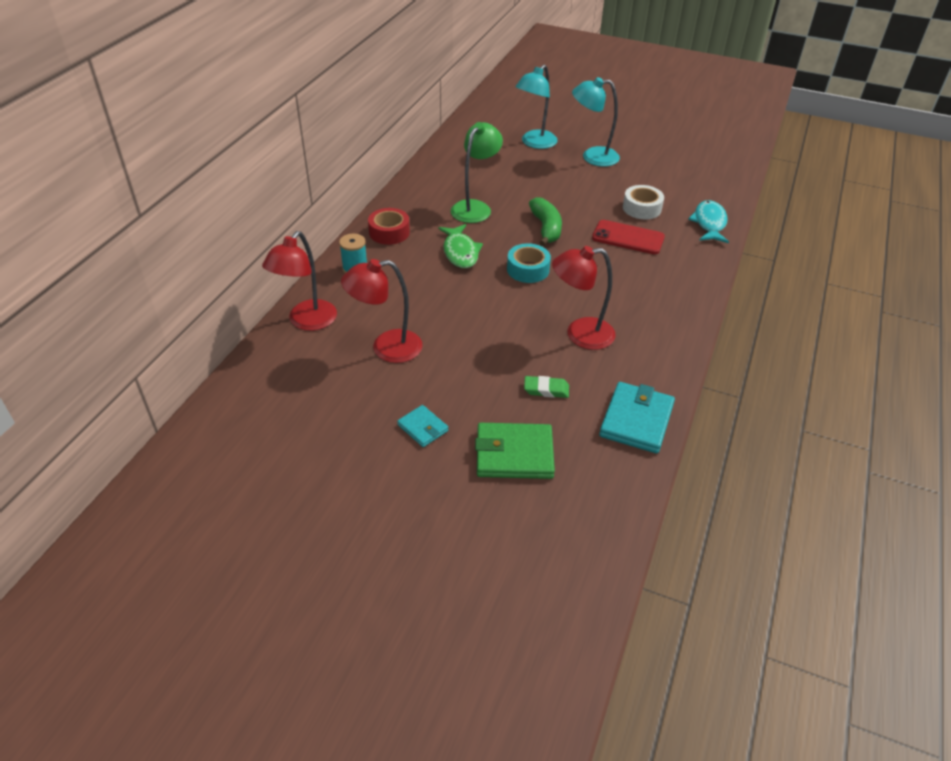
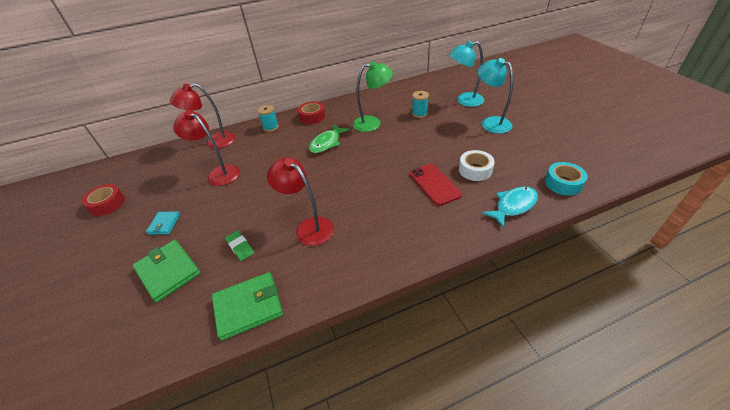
camera: 50 degrees right, 0 degrees up
turquoise tape [507,243,551,283] -> turquoise tape moved to [545,162,588,196]
green banana [529,197,562,246] -> none
turquoise wallet [599,382,675,453] -> green wallet [212,272,283,341]
none -> red tape [82,184,125,216]
none -> turquoise spool [412,91,429,118]

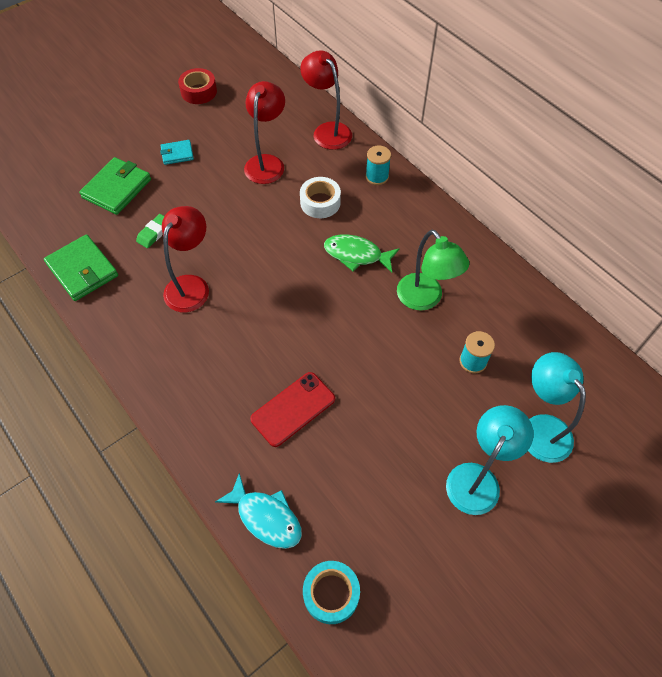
camera: 70 degrees right, 15 degrees up
red tape [298,101,325,124] -> none
white tape [459,150,495,181] -> white tape moved to [300,177,341,218]

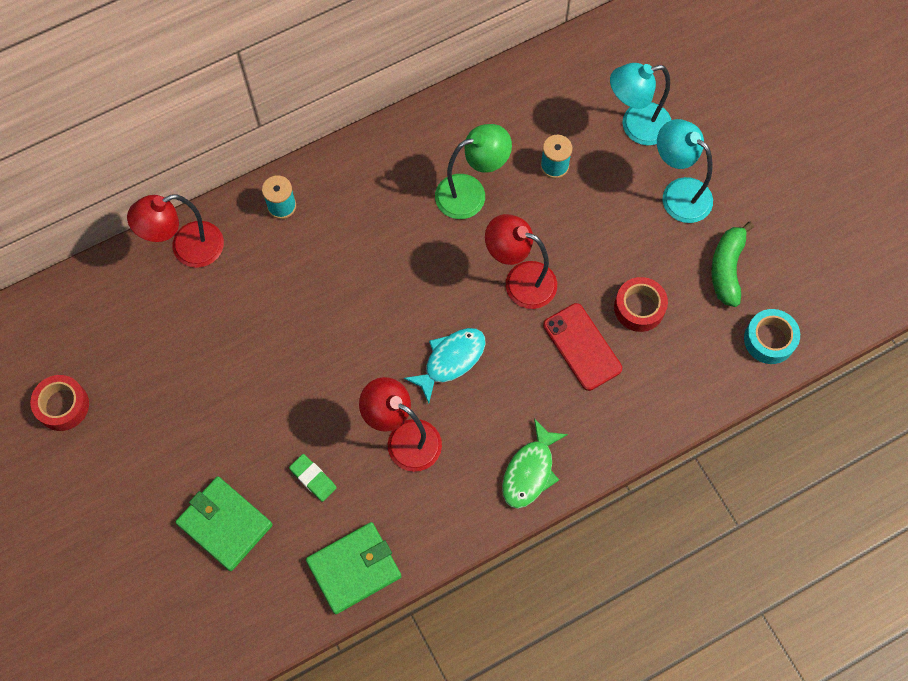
camera: 80 degrees left, 10 degrees up
turquoise wallet [160,140,194,165] -> none
turquoise fish [215,473,302,549] -> turquoise fish moved to [404,328,486,404]
red lamp [244,81,285,184] -> red lamp moved to [485,214,557,309]
white tape [300,177,341,218] -> none
green fish [324,235,400,273] -> green fish moved to [502,418,568,509]
none -> red tape [614,277,668,332]
none -> green banana [711,222,754,307]

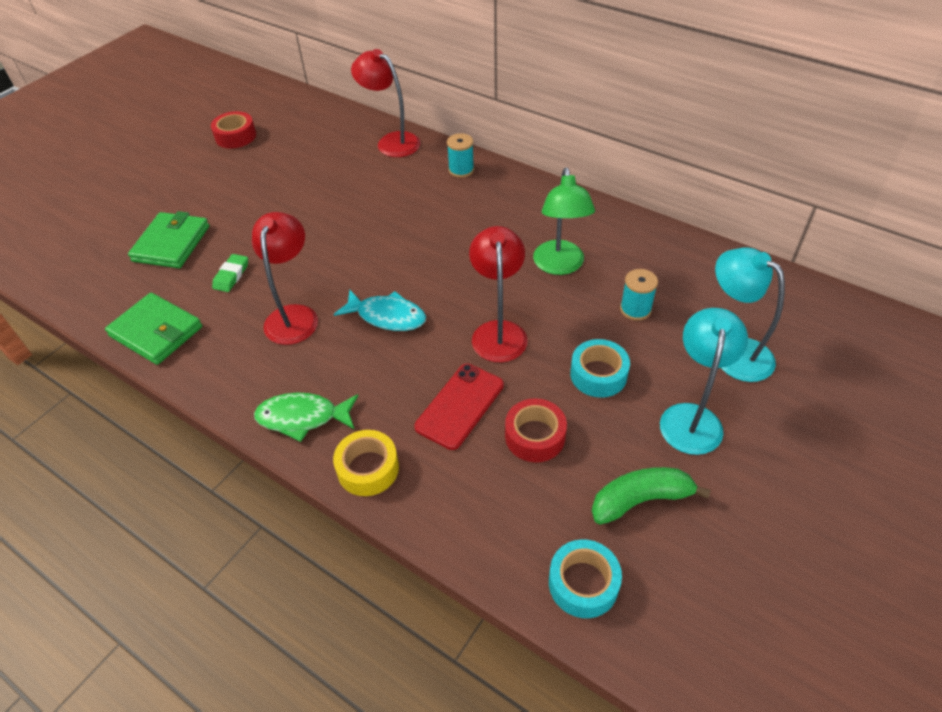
camera: 65 degrees right, 20 degrees down
green lamp [435,124,512,219] -> green lamp turned 45 degrees clockwise [533,167,595,275]
none -> yellow tape [333,430,399,496]
none -> turquoise tape [570,339,630,398]

